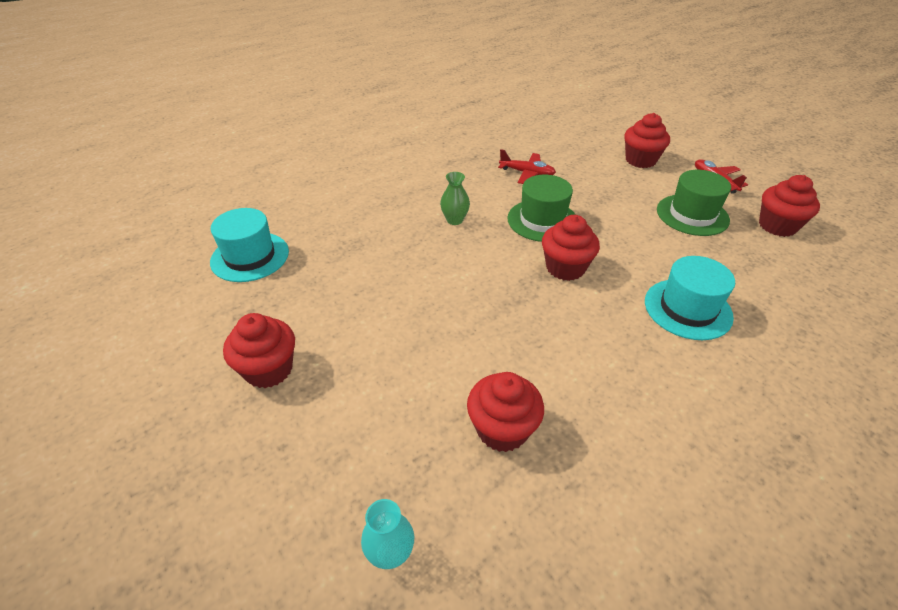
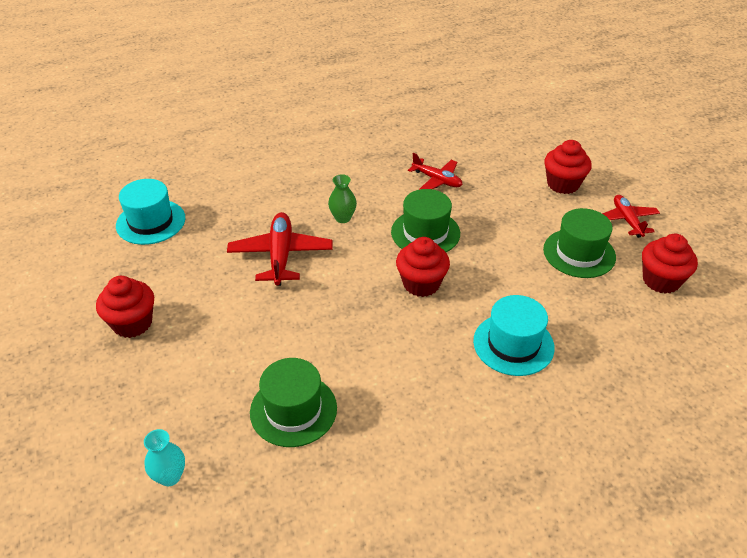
camera: 15 degrees right, 0 degrees up
red cupcake [467,372,544,452] -> green hat [250,358,337,447]
none -> red plane [227,212,333,286]

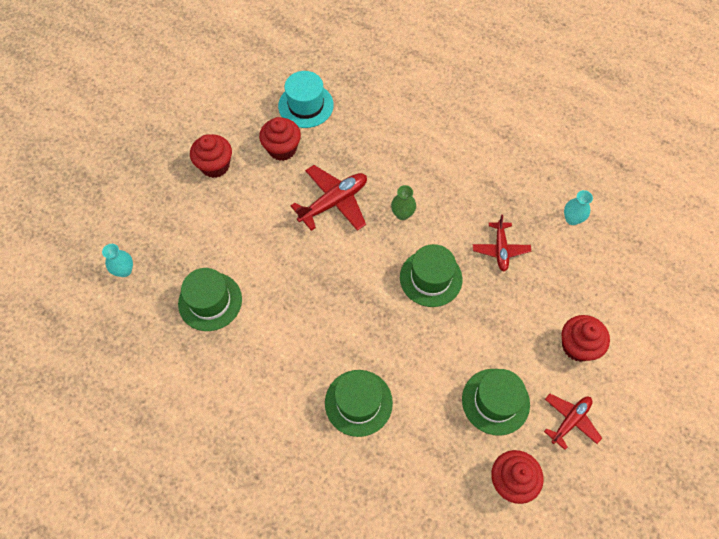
camera: 55 degrees right, 20 degrees up
red cupcake [396,237,450,297] -> red cupcake moved to [259,117,301,161]
turquoise hat [473,295,555,376] -> green hat [325,370,393,437]
none -> turquoise vase [564,190,593,225]

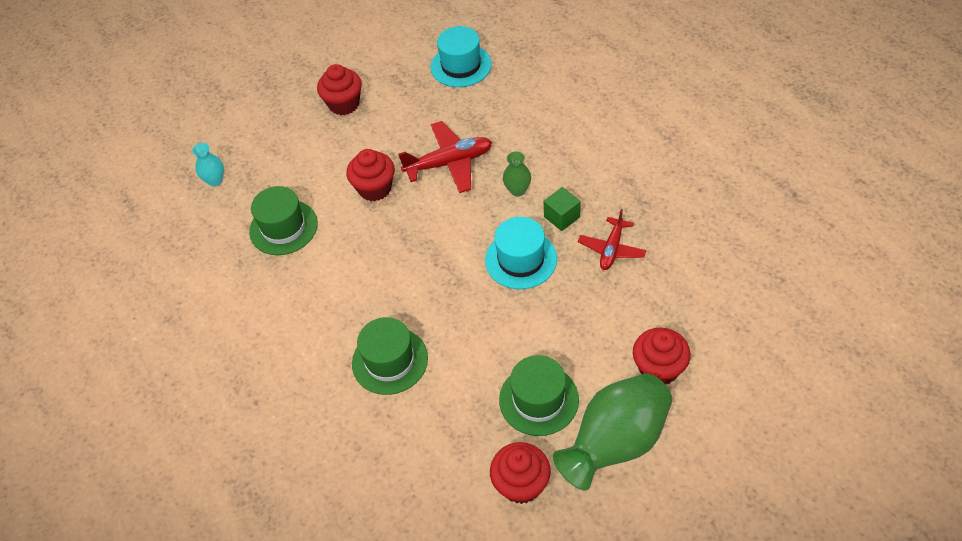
camera: 25 degrees right, 10 degrees down
red cupcake [259,117,301,161] -> red cupcake moved to [347,149,395,201]
green hat [400,244,462,307] -> turquoise hat [485,217,557,289]
red plane [544,394,602,450] -> green vase [553,373,672,491]
turquoise vase [564,190,593,225] -> none
none -> green cube [544,187,581,231]

